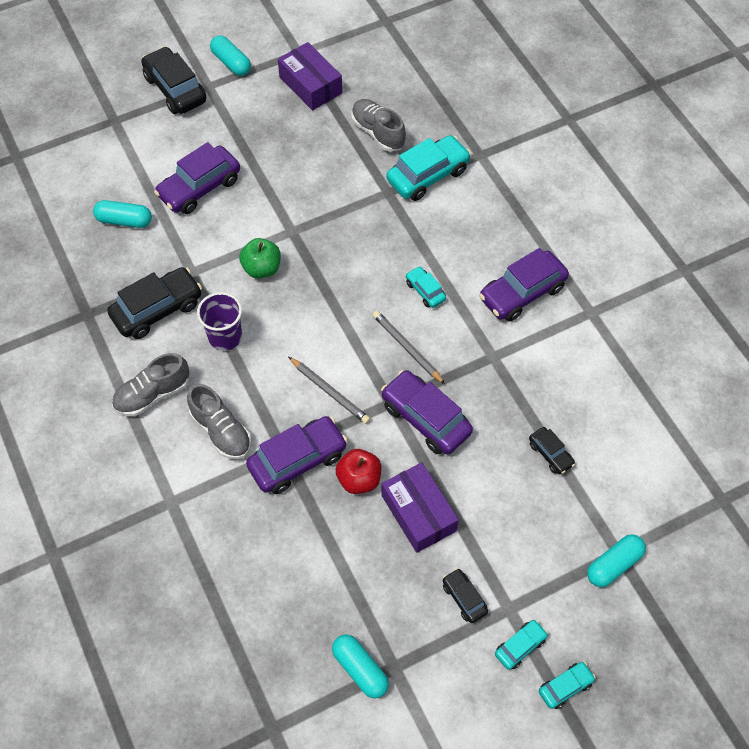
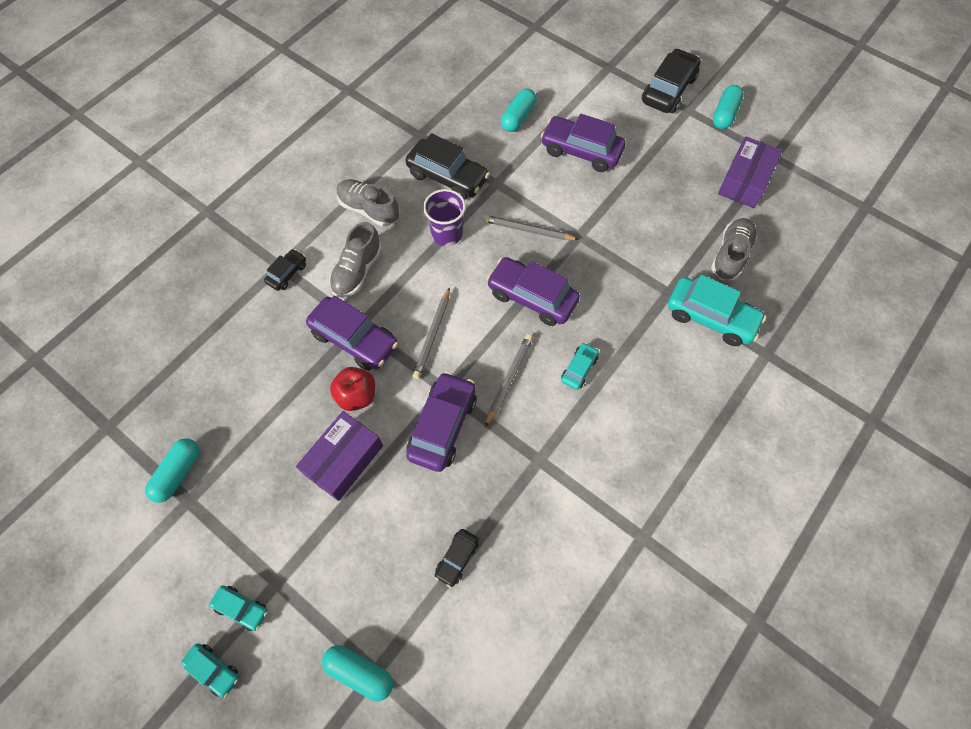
camera: 65 degrees right, 5 degrees up
turquoise capsule [93,200,152,228] -> turquoise capsule turned 45 degrees clockwise [501,88,536,132]
green apple [239,238,281,278] -> grey pencil [483,215,579,240]
black car [443,568,488,623] -> black car moved to [264,249,306,291]
purple car [479,248,569,322] -> purple car moved to [486,257,580,326]

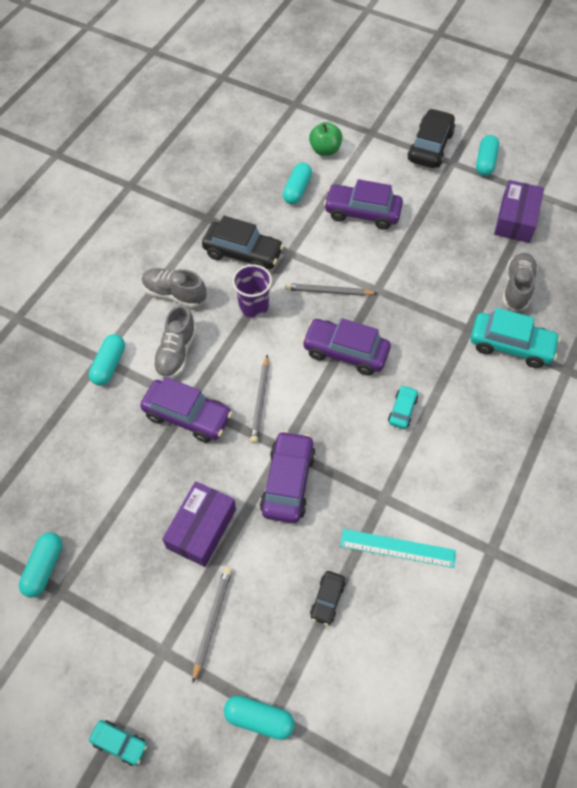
camera: 10 degrees left, 5 degrees down
turquoise car [209,585,268,631] -> none
black car [264,249,306,291] -> turquoise capsule [89,334,125,386]
red apple [330,367,375,411] -> none
grey pencil [485,334,533,428] -> grey pencil moved to [193,567,232,683]
none -> green apple [309,122,342,156]
none -> turquoise ruler [340,529,456,568]

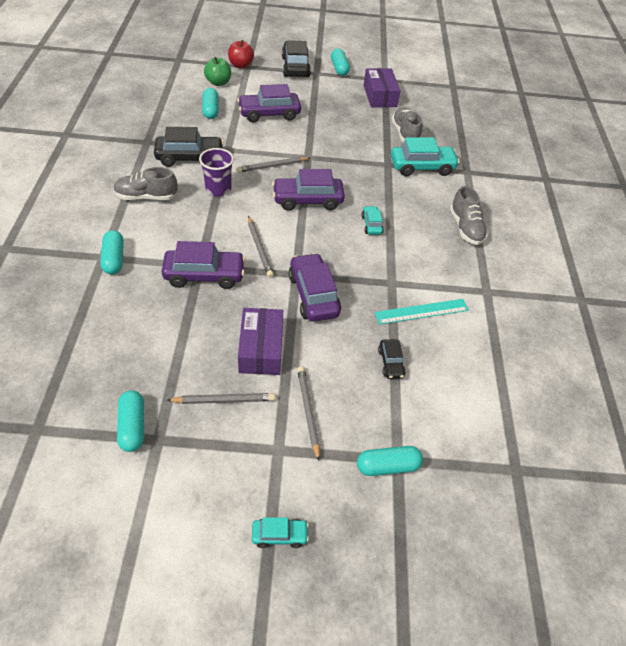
camera: 30 degrees left, 10 degrees down
grey shoe [153,305,197,379] -> grey shoe moved to [450,186,488,245]
none -> grey pencil [167,393,275,404]
none -> red apple [228,40,254,68]

